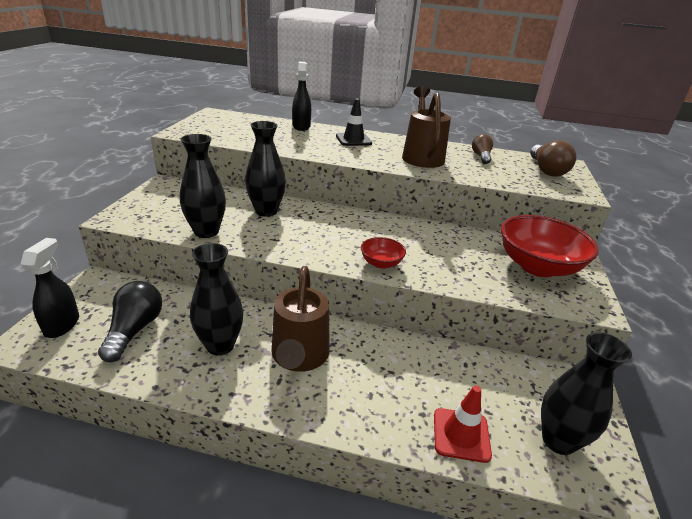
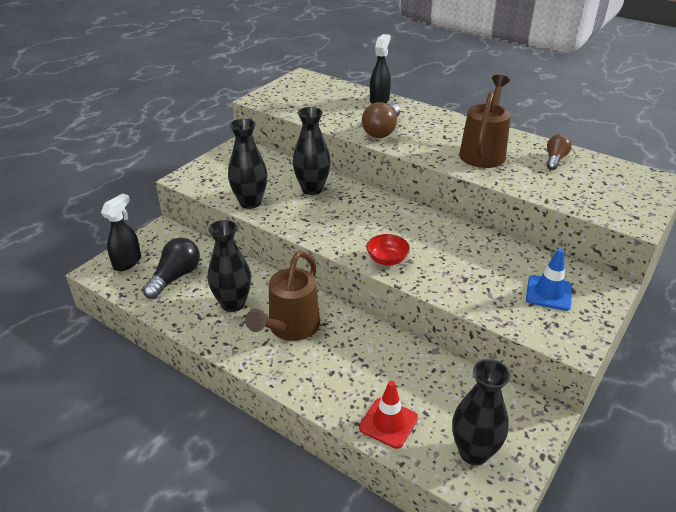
camera: 25 degrees right, 5 degrees up
black traffic cone [336,98,372,146] -> none
red bowl [501,215,599,277] -> blue traffic cone [526,248,572,311]
brown light bulb [530,140,576,176] -> brown light bulb moved to [362,102,400,138]

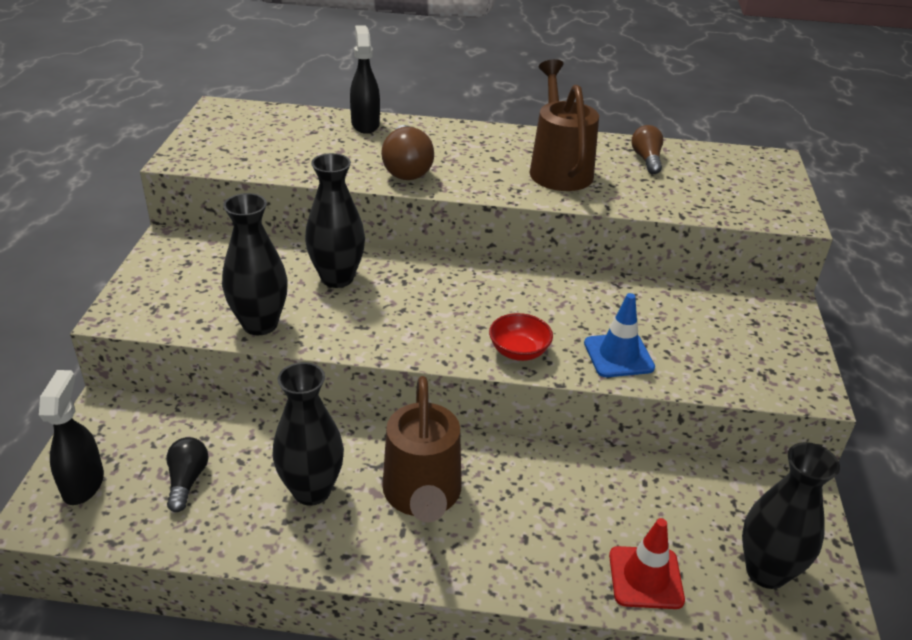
camera: 30 degrees left, 0 degrees up
black light bulb [142,238,200,299] -> black light bulb [166,437,208,512], size x0.63
blue traffic cone [526,248,572,311] -> blue traffic cone moved to [584,293,655,377]

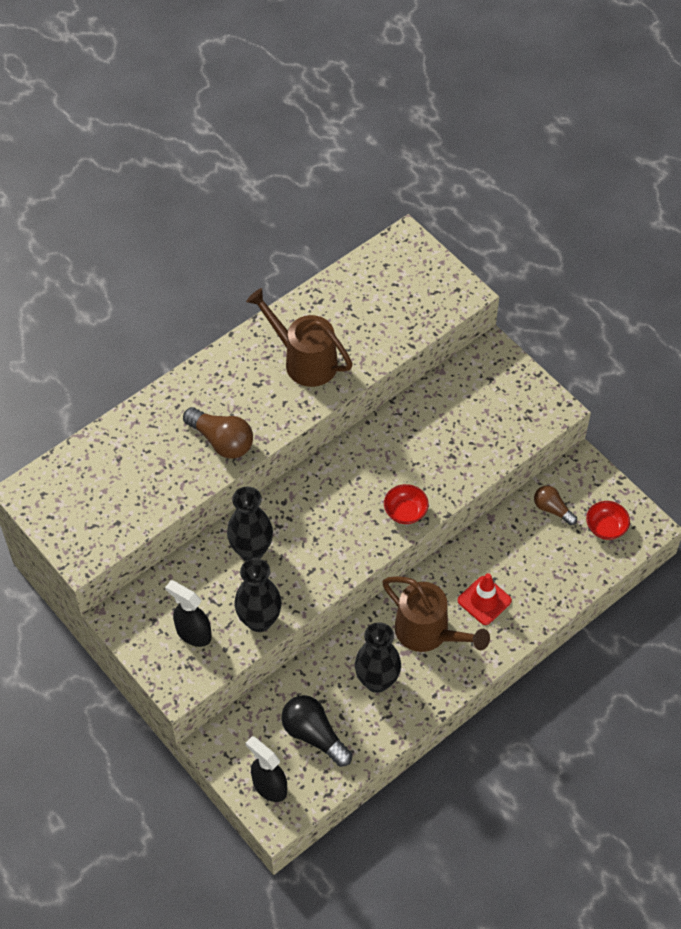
camera: 45 degrees left, 20 degrees up
black light bulb [166,437,208,512] -> black light bulb [281,695,352,767], size x1.58
black spray bottle [350,25,380,134] -> black spray bottle moved to [165,580,212,647]
blue traffic cone [584,293,655,377] -> none
red traffic cone [609,518,685,609] -> red traffic cone moved to [457,573,512,625]
brown light bulb [631,125,663,174] -> brown light bulb moved to [534,485,577,525]
black vase [742,442,840,589] -> red bowl [586,501,630,540]

